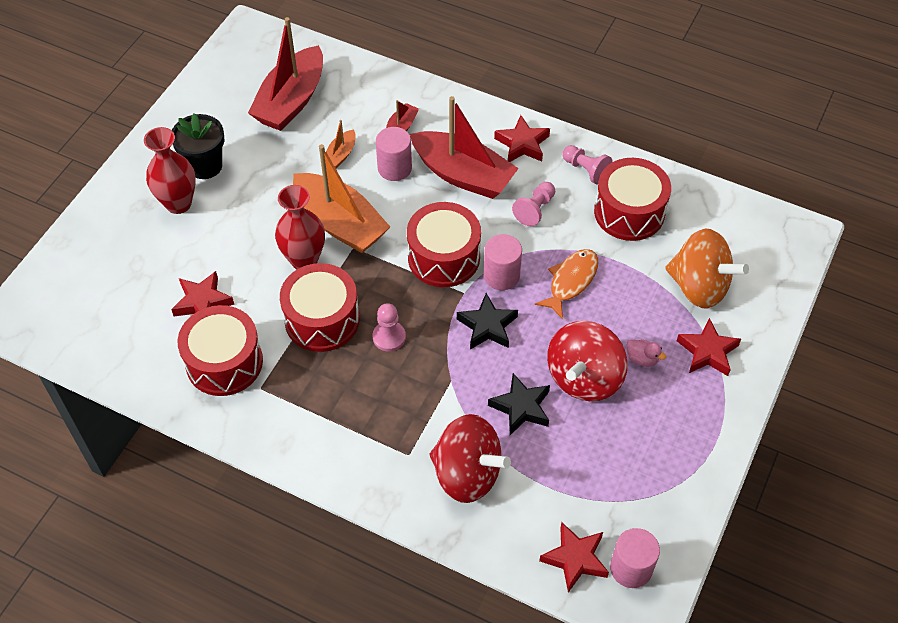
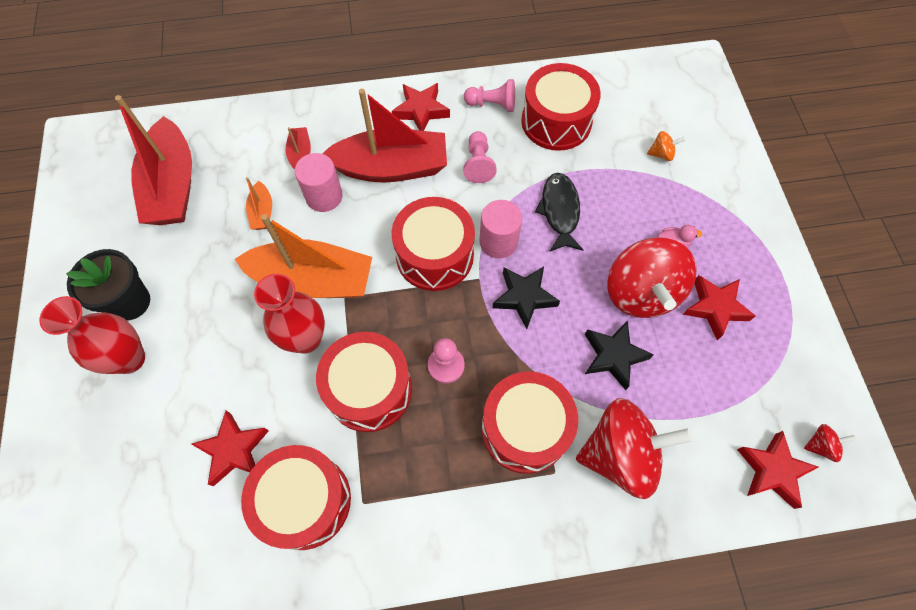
camera: 35 degrees left, 10 degrees up
orange fish [535,249,598,319] -> black fish [535,173,583,252]
pink cylinder [610,528,660,588] -> red spinning top [804,424,856,462]
orange spinning top [665,229,749,308] -> orange spinning top [647,131,685,161], size x0.40
red star [677,318,741,376] -> red star moved to [683,275,755,340]
none -> red drum [482,371,578,474]

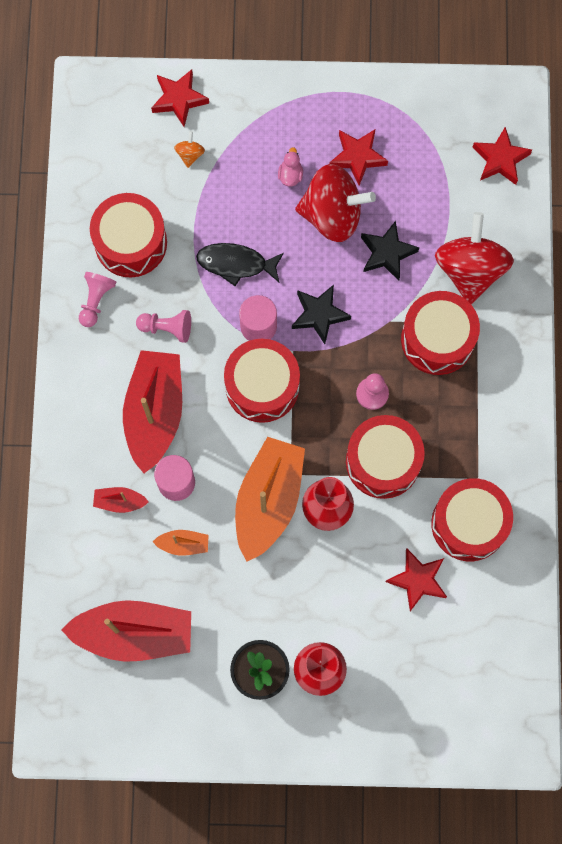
camera: 80 degrees left, 10 degrees up
red star [392,83,450,131] -> red star moved to [151,69,209,127]
red spinning top [804,424,856,462] -> none

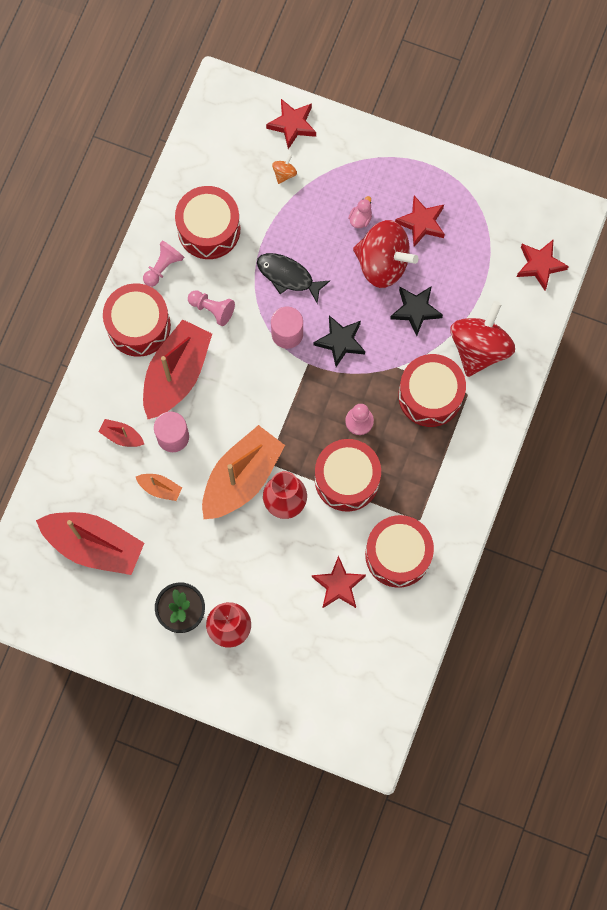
camera: 20 degrees right, 0 degrees up
red drum [224,339,300,423] -> red drum moved to [103,283,171,357]

